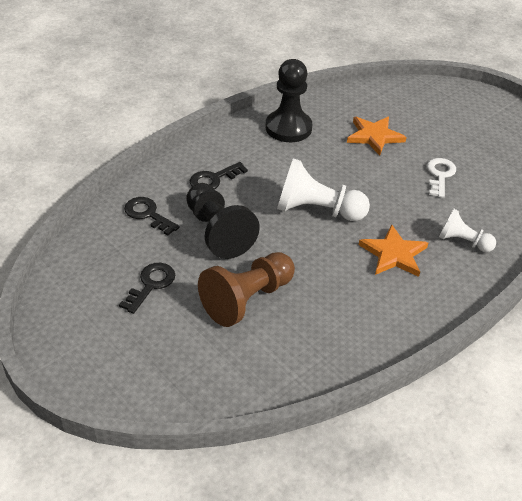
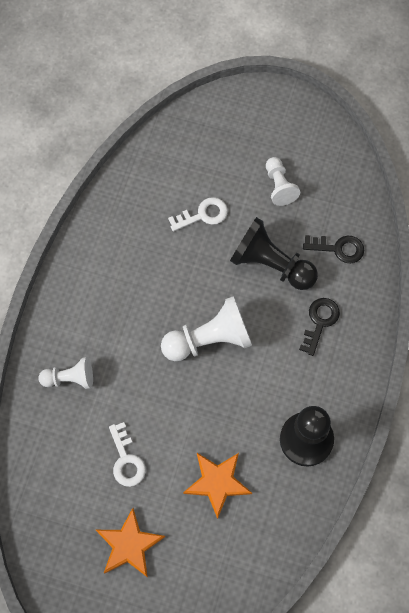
camera: 150 degrees right, 25 degrees up
black key [119,263,175,314] -> white pawn [266,157,300,206]
brown pawn [198,252,295,327] -> white key [168,197,228,232]
orange star [359,224,428,277] -> orange star moved to [96,508,165,578]

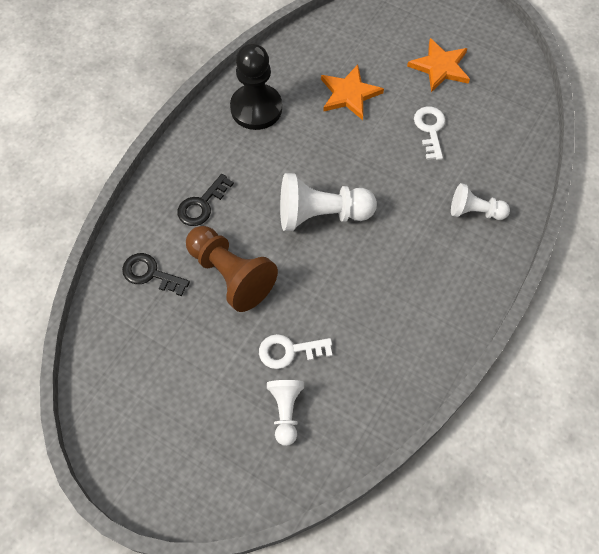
camera: 165 degrees left, 5 degrees down
black pawn [230,217,318,290] -> brown pawn [186,226,278,312]
white pawn [266,157,300,206] -> white pawn moved to [267,380,304,446]

